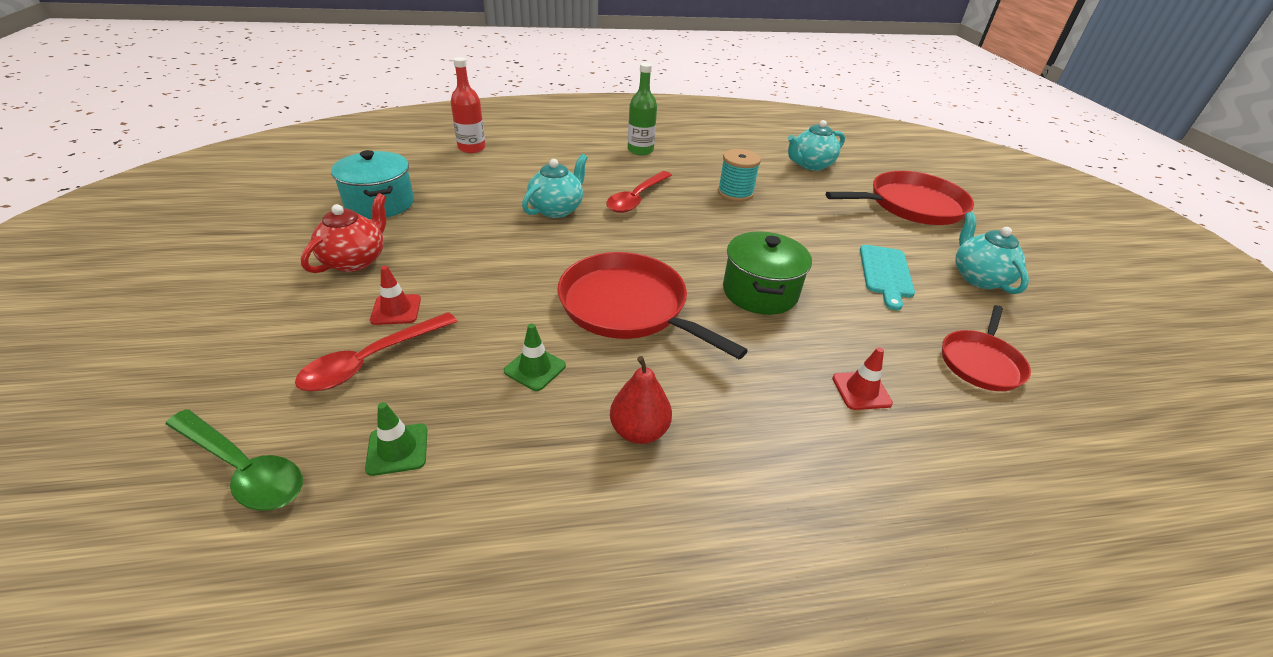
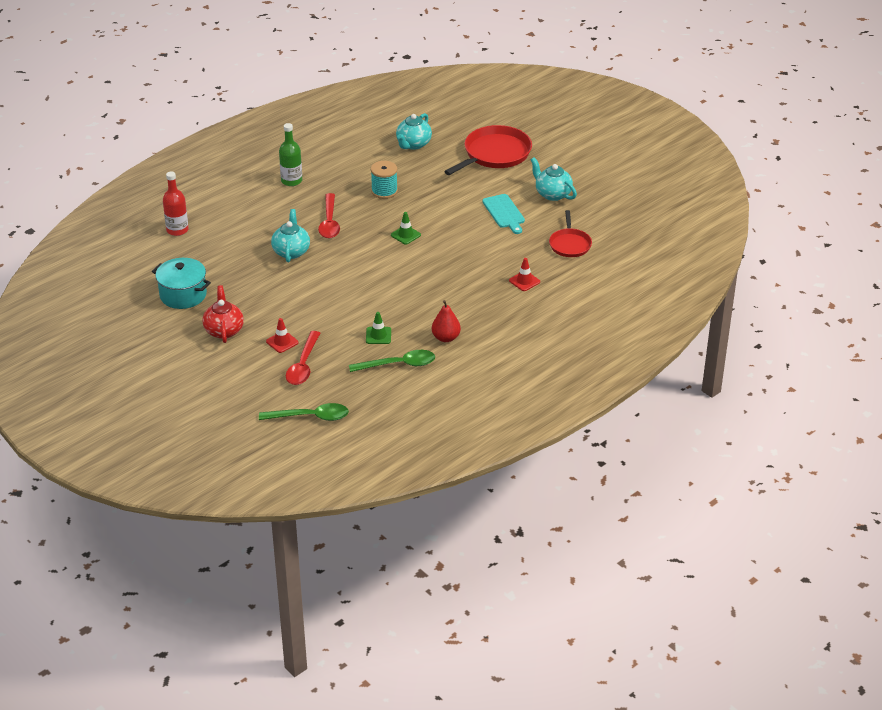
camera: 30 degrees left, 0 degrees up
green traffic cone [365,402,427,476] -> green traffic cone moved to [391,212,421,244]
red pan [557,252,748,359] -> none
green pot [723,231,812,315] -> none
none -> green spoon [349,350,435,372]

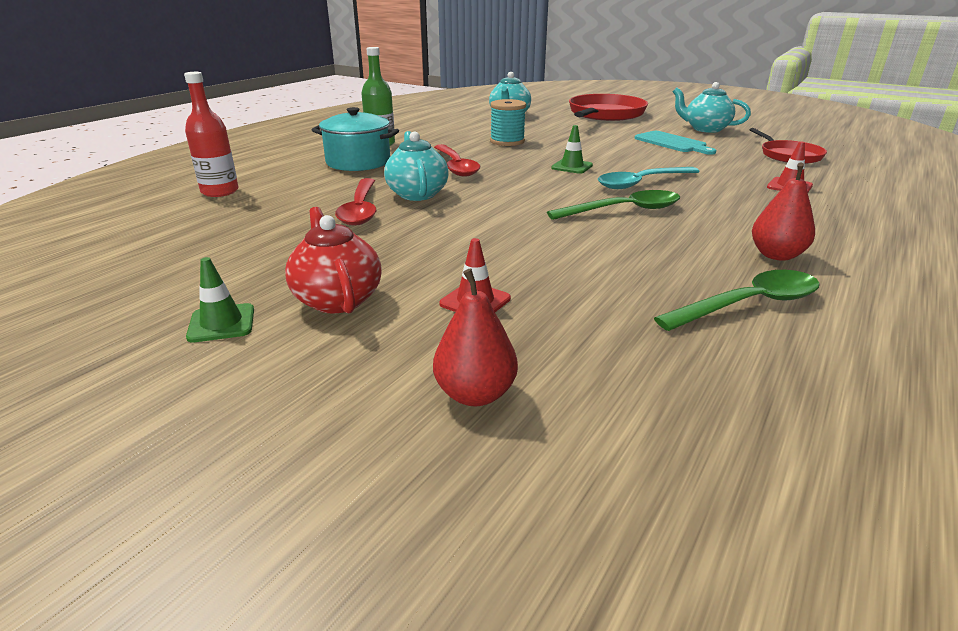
camera: 15 degrees left, 10 degrees down
turquoise pot [152,258,211,309] -> turquoise pot moved to [312,107,399,171]
green spoon [259,403,349,421] -> green spoon moved to [547,190,680,220]
red spoon [286,331,320,385] -> red spoon moved to [335,178,377,226]
green traffic cone [366,312,391,344] -> green traffic cone moved to [186,257,254,343]
none -> red pear [433,269,518,406]
none -> turquoise spoon [598,167,700,189]

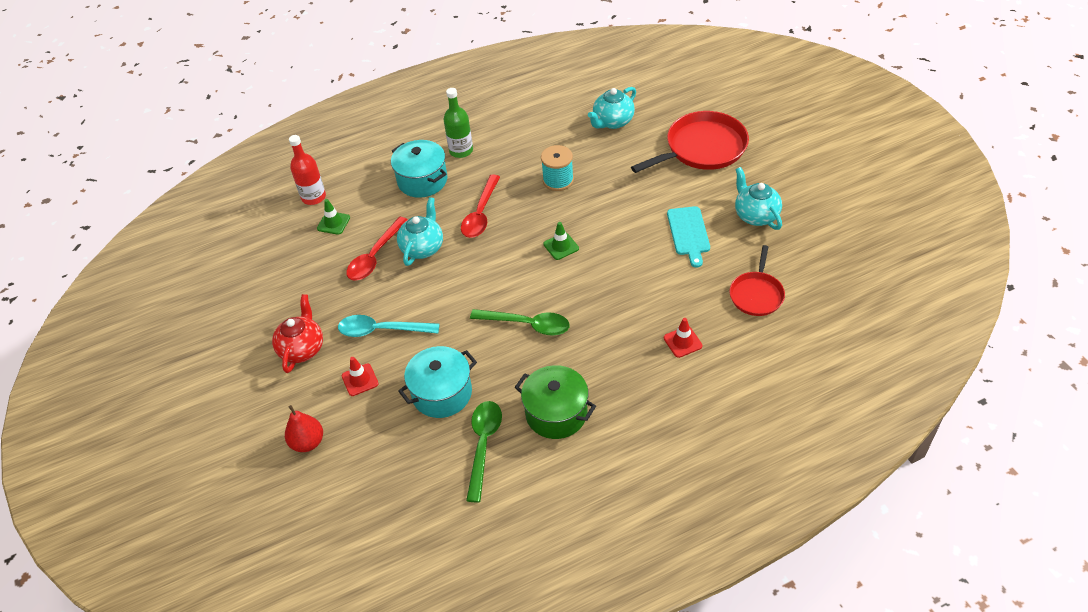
camera: 35 degrees right, 20 degrees up
green traffic cone [186,257,254,343] -> green traffic cone moved to [317,199,350,235]
turquoise spoon [598,167,700,189] -> turquoise spoon moved to [338,315,440,337]
green spoon [654,270,820,331] -> green spoon turned 90 degrees counterclockwise [466,401,502,502]
red pear [752,163,815,261] -> green pot [515,365,596,439]
none -> turquoise pot [398,346,477,418]

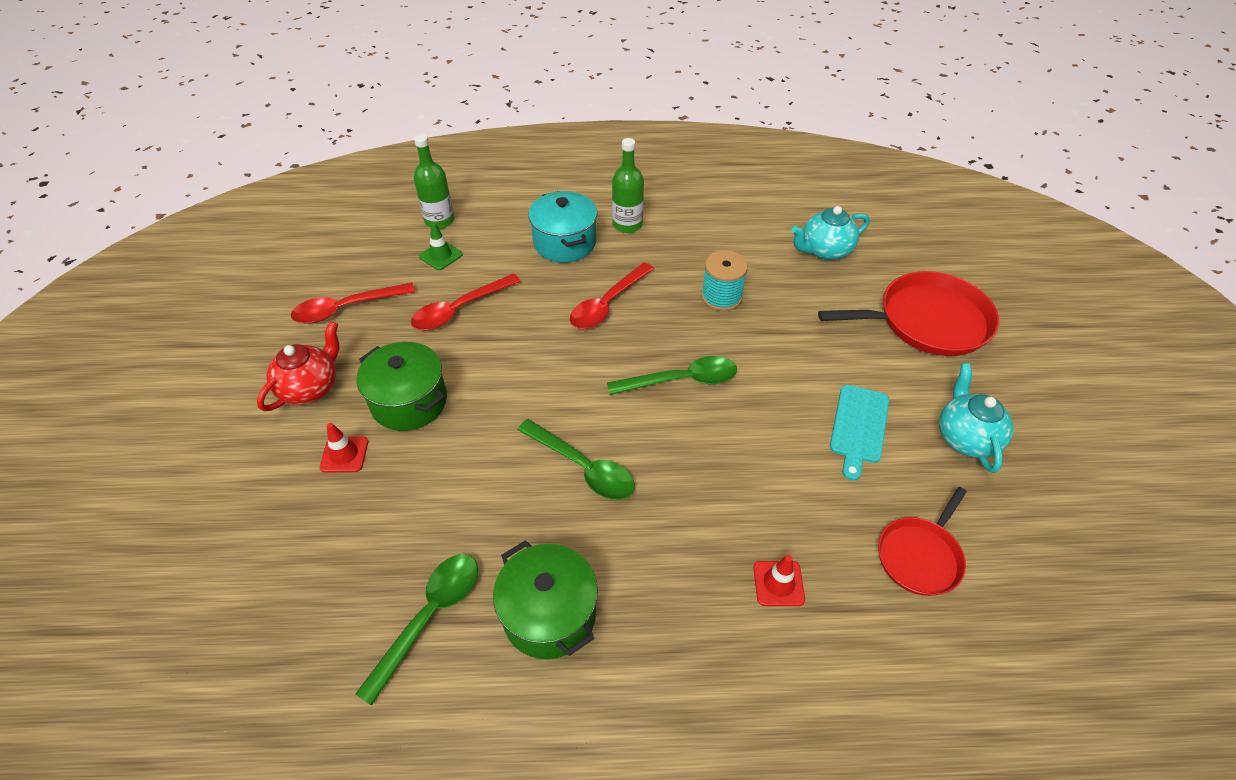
camera: 20 degrees right, 0 degrees up
red pear [285,405,323,452] -> none
red bottle [289,135,326,205] -> green bottle [414,134,455,229]
turquoise spoon [338,315,440,337] -> green pot [357,342,447,431]
turquoise teapot [397,197,443,266] -> none
turquoise pot [398,346,477,418] -> none
green traffic cone [544,222,579,260] -> green spoon [607,356,737,395]
none -> red spoon [291,283,415,324]

